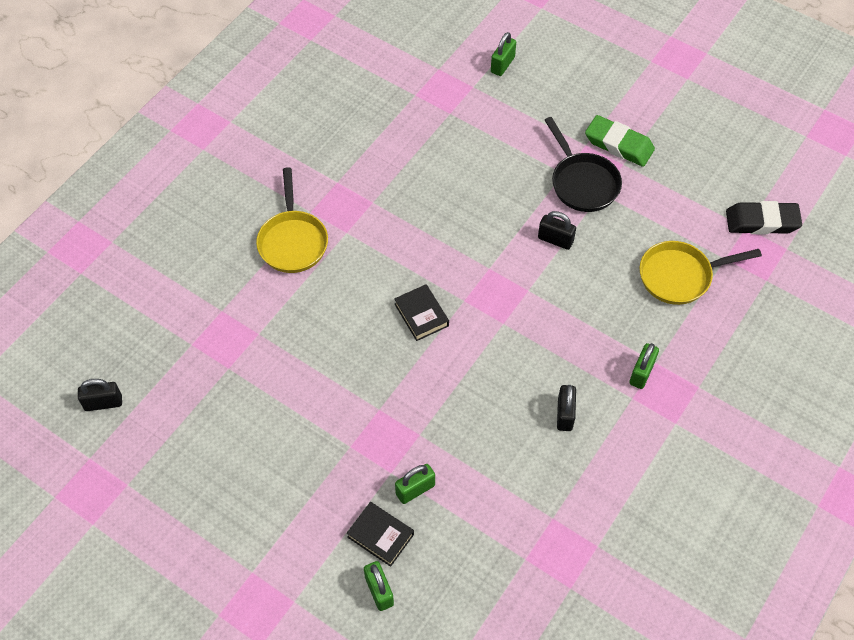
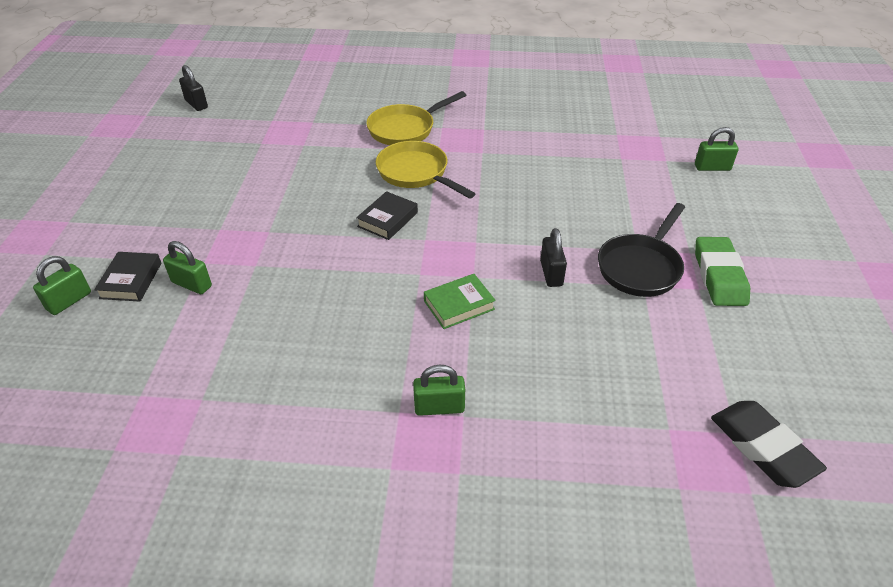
camera: 60 degrees right, 15 degrees down
black padlock [557,385,576,431] -> none
yellow pan [639,241,762,305] -> yellow pan moved to [376,141,476,199]
none -> green book [424,274,496,329]

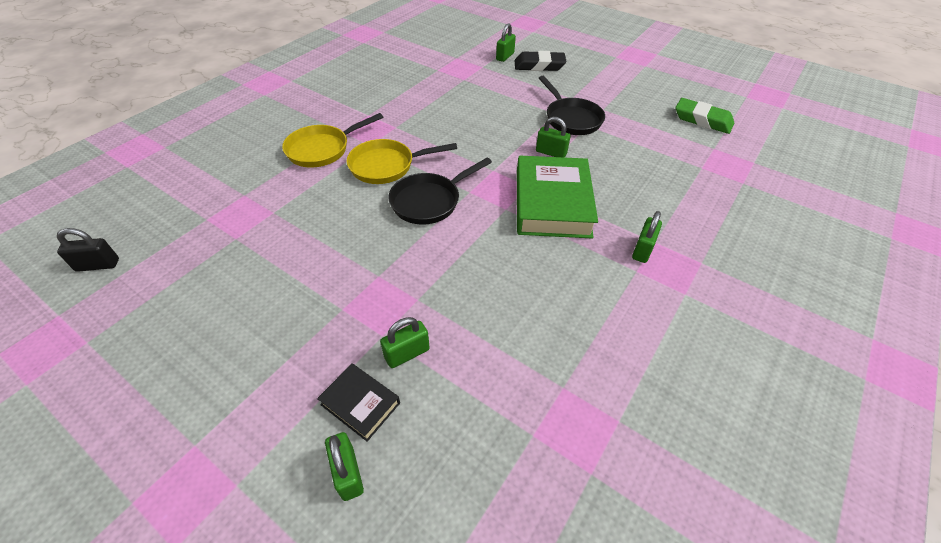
camera: 60 degrees left, 5 degrees up
black book [356,191,418,240] -> black pan [388,158,492,225]
yellow pan [366,91,466,145] -> yellow pan turned 60 degrees clockwise [282,113,383,167]
green book [424,274,496,329] -> green book [517,156,598,238], size x2.08
black padlock [540,228,567,287] -> green padlock [536,117,571,158]
green eraser [695,237,750,306] -> green eraser moved to [675,98,734,134]
black eraser [711,401,827,488] -> black eraser moved to [515,51,567,71]

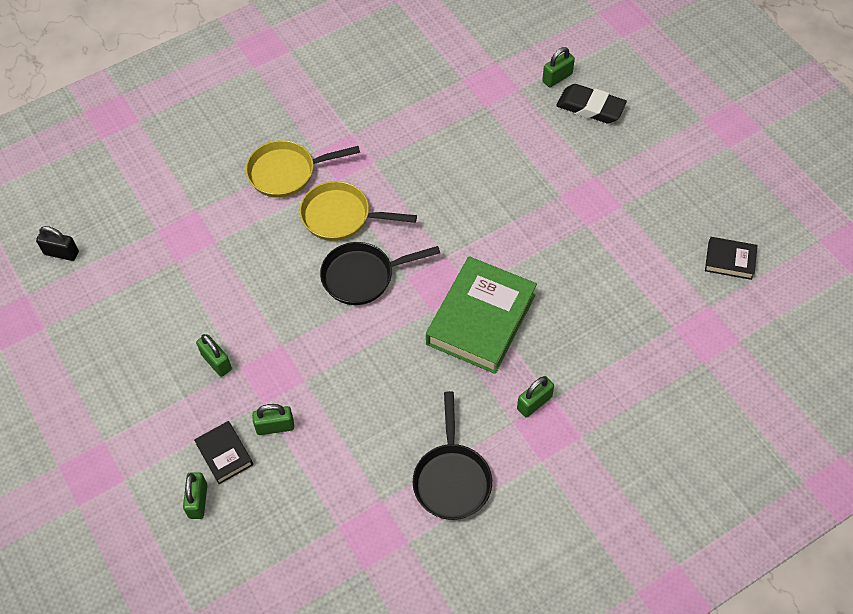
camera: 25 degrees right, 10 degrees up
green padlock [536,117,571,158] -> green padlock moved to [196,334,232,377]
black pan [539,76,605,135] -> black pan moved to [413,391,492,520]
green eraser [675,98,734,134] -> black book [705,237,757,280]

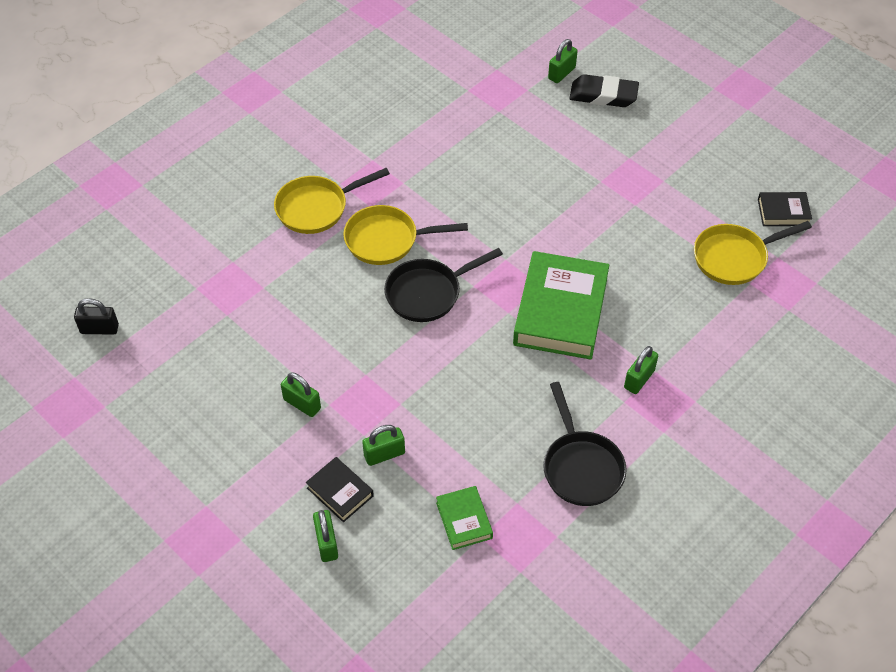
camera: 15 degrees left, 5 degrees down
none -> green book [436,486,493,550]
none -> yellow pan [694,221,812,285]

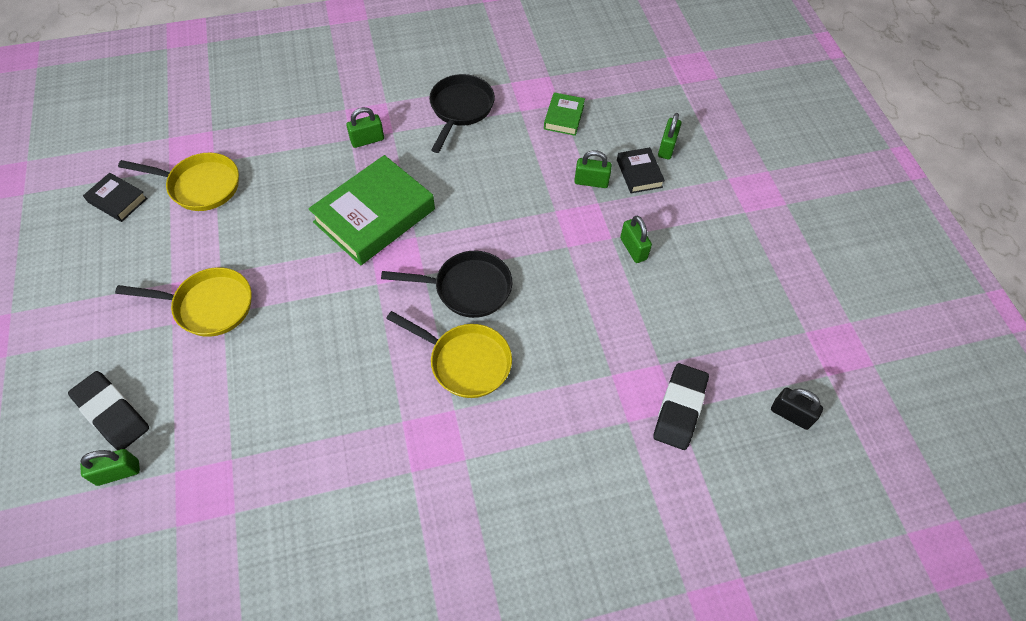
camera: 150 degrees left, 5 degrees up
yellow pan [274,168,390,234] -> yellow pan moved to [115,267,252,337]
none -> black eraser [653,363,709,450]

